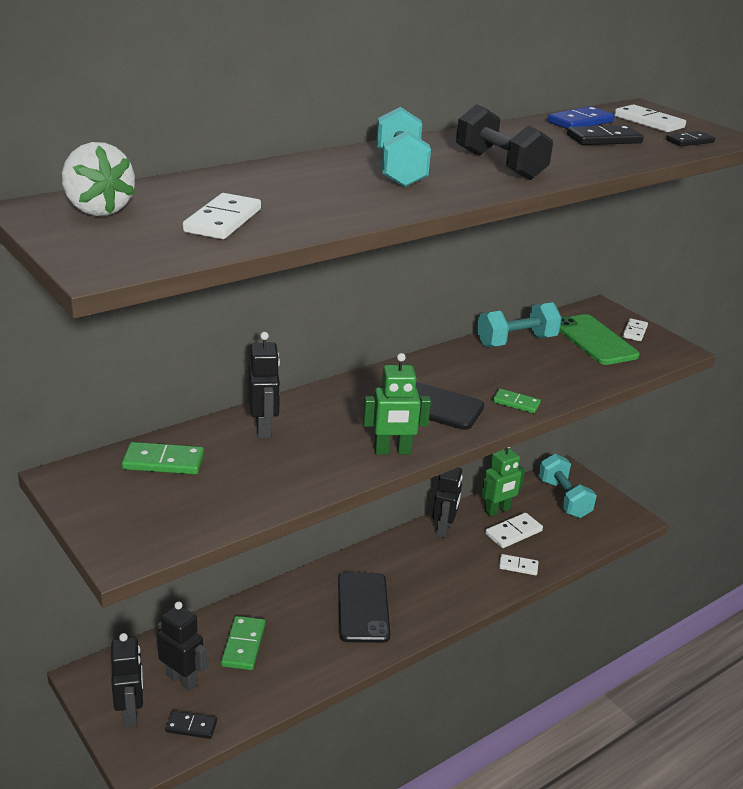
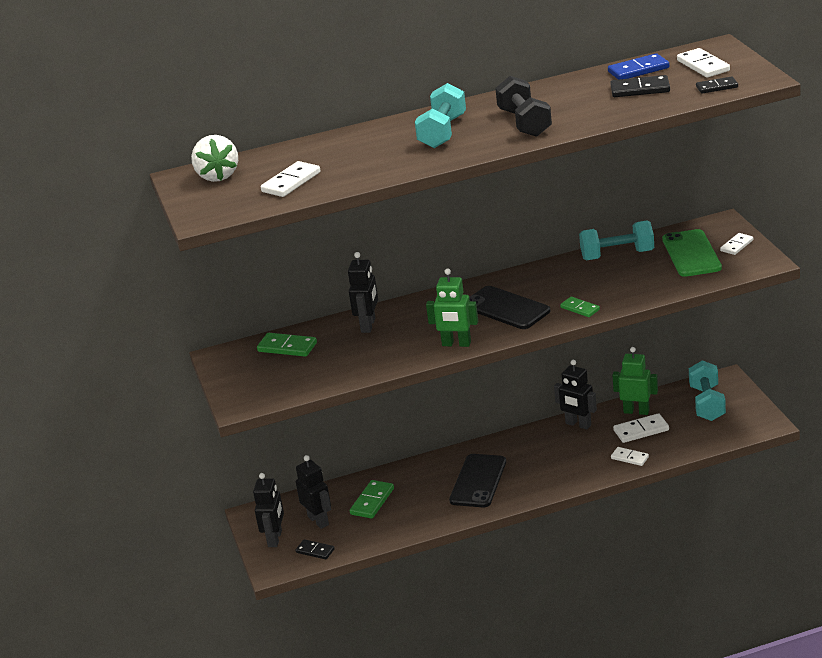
camera: 25 degrees right, 0 degrees up
black robot [432,467,463,538] -> black robot turned 90 degrees clockwise [554,360,597,430]
green robot [481,447,525,517] -> green robot turned 150 degrees counterclockwise [612,347,658,415]

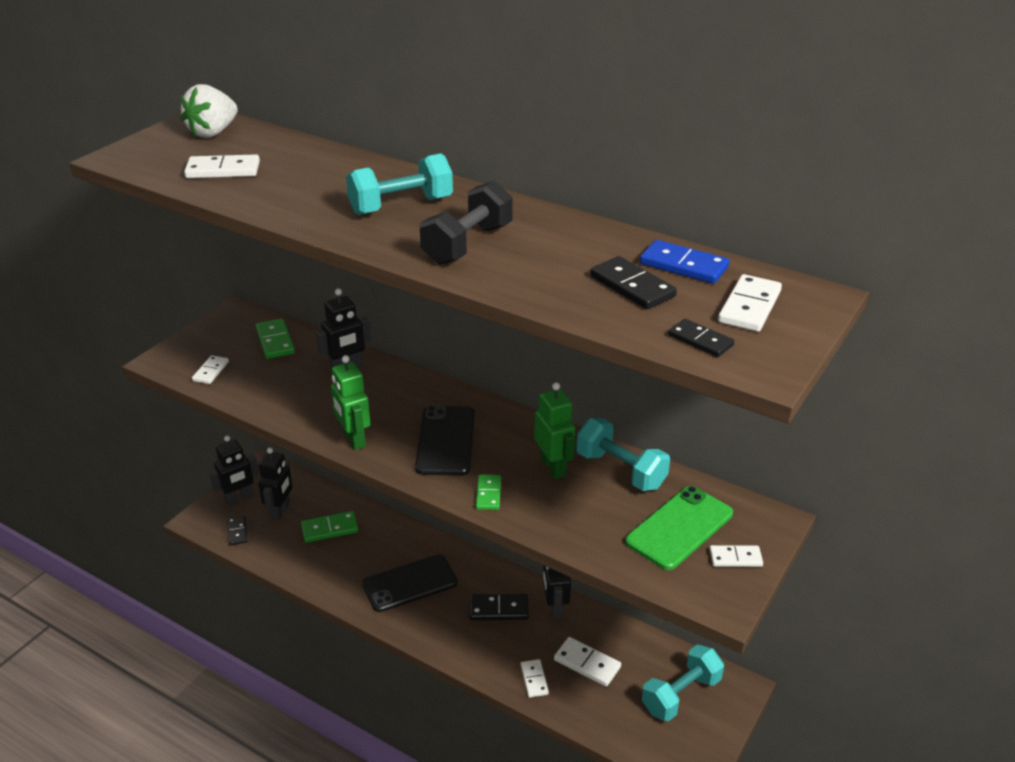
camera: 45 degrees right, 5 degrees up
green robot [612,347,658,415] -> green robot moved to [534,382,575,479]
none -> white domino [192,355,229,384]
none -> black domino [470,594,529,620]

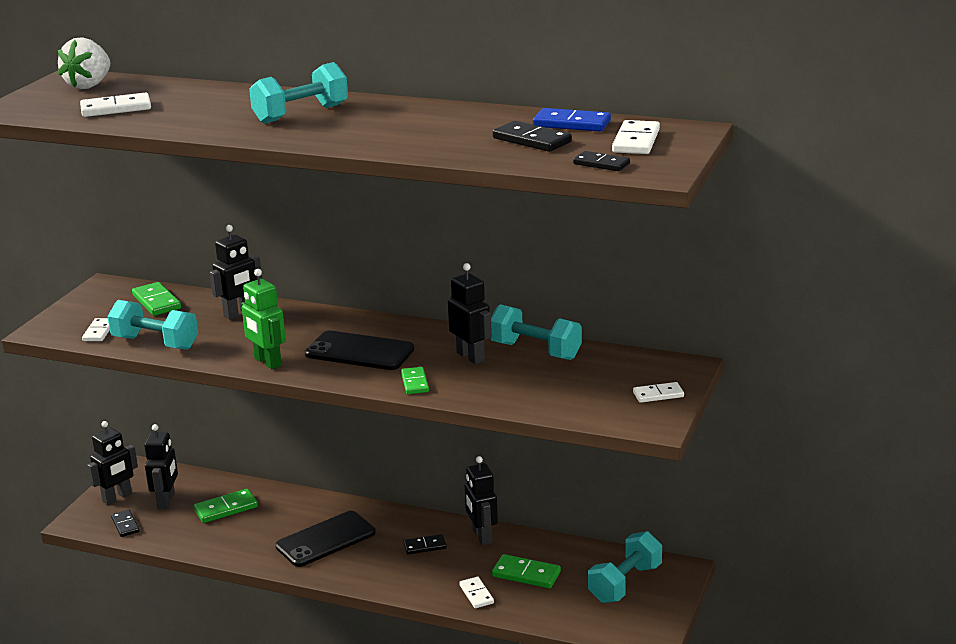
camera: 10 degrees left, 10 degrees down
black phone [415,405,475,476] -> black phone turned 60 degrees counterclockwise [305,331,415,370]
black dumbbell [420,181,513,265] -> none
black domino [470,594,529,620] -> black domino [403,534,447,554], size x0.67
green robot [534,382,575,479] -> black robot [448,263,492,365]
white domino [554,637,621,687] -> green domino [492,554,561,588]
green phone [625,486,733,570] -> none
none -> turquoise dumbbell [107,300,198,350]

